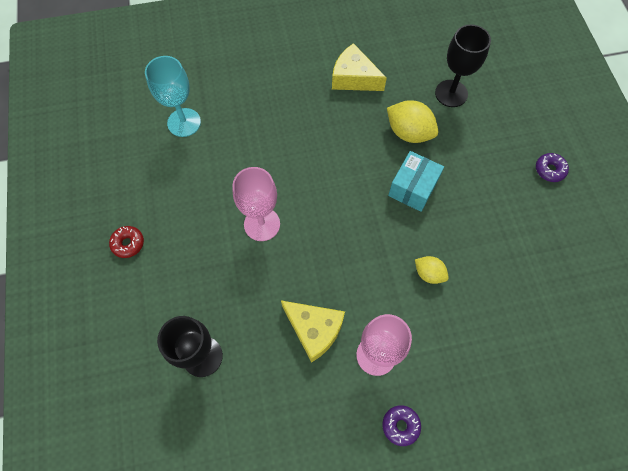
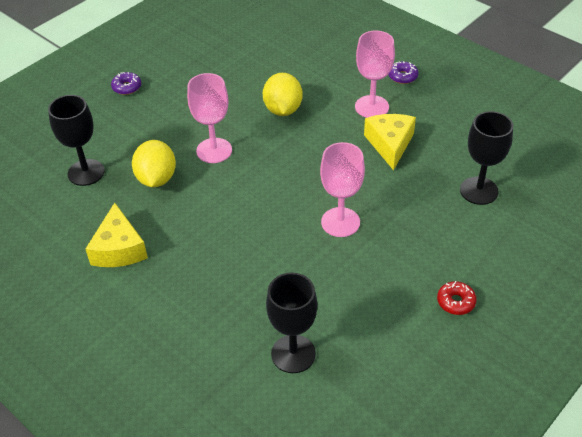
camera: 125 degrees left, 20 degrees down
turquoise goblet [145,56,201,137] -> black goblet [266,272,317,373]
turquoise box [388,151,444,212] -> pink goblet [187,73,232,163]
yellow lemon [415,256,449,284] -> yellow lemon [263,73,303,116], size x1.70

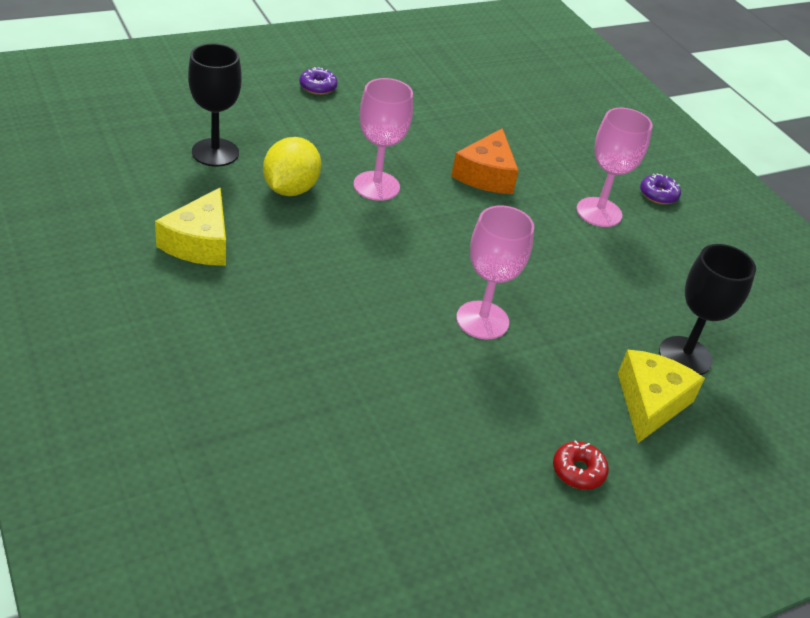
camera: 15 degrees right, 5 degrees down
yellow lemon [263,73,303,116] -> orange cheese [451,128,519,194]
black goblet [266,272,317,373] -> none
yellow cheese [364,114,416,171] -> yellow cheese moved to [618,350,705,443]

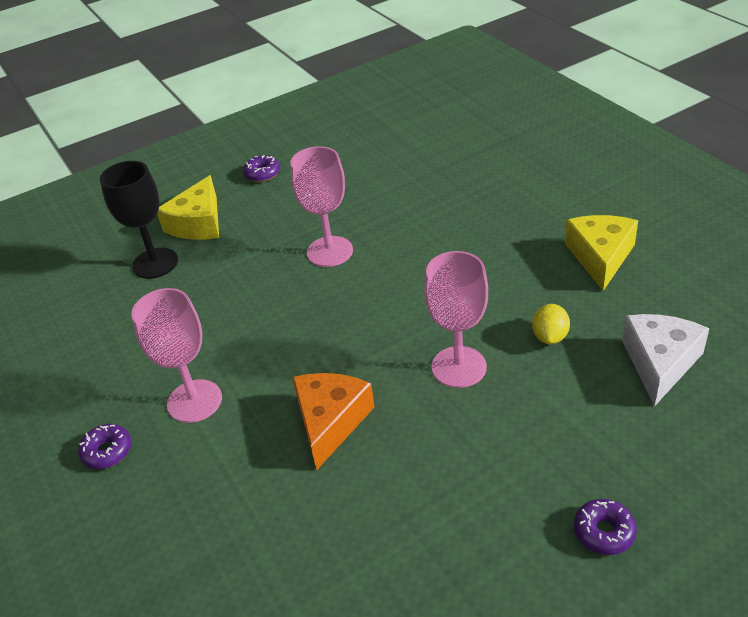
camera: 175 degrees left, 0 degrees up
black goblet [188,43,242,167] -> white cheese [622,314,710,407]
yellow lemon [263,137,321,196] -> yellow lemon [532,304,570,344], size x0.59
red donut [553,440,609,490] -> purple donut [243,155,280,182]

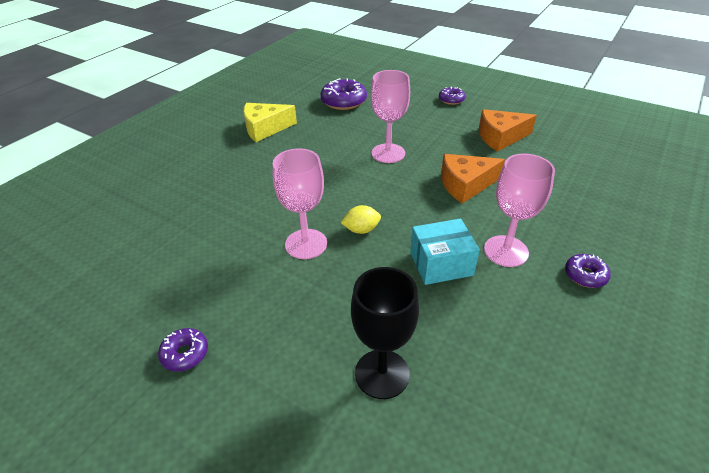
camera: 120 degrees left, 0 degrees up
yellow cheese [157,175,219,240] -> none
yellow lemon [532,304,570,344] -> yellow lemon moved to [341,205,381,234]
white cheese [622,314,710,407] -> purple donut [320,78,367,110]
none -> turquoise box [410,219,480,285]
none -> orange cheese [479,109,537,152]

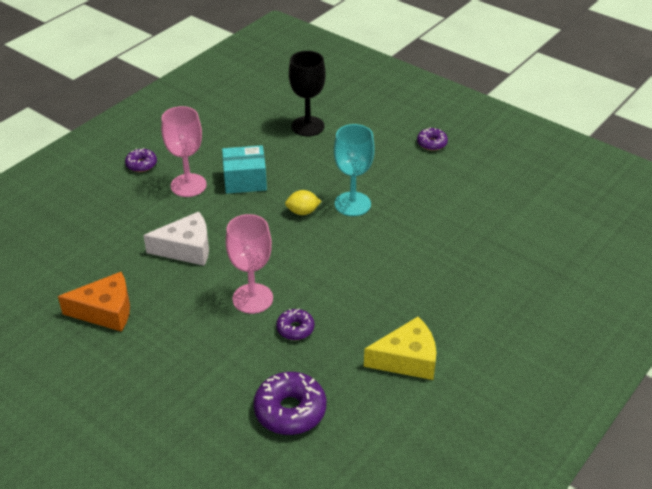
camera: 175 degrees left, 0 degrees up
pink goblet [273,148,327,259] -> turquoise goblet [334,124,375,216]
purple donut [439,87,466,105] -> purple donut moved to [276,309,314,340]
orange cheese [441,154,505,204] -> white cheese [143,212,209,266]

